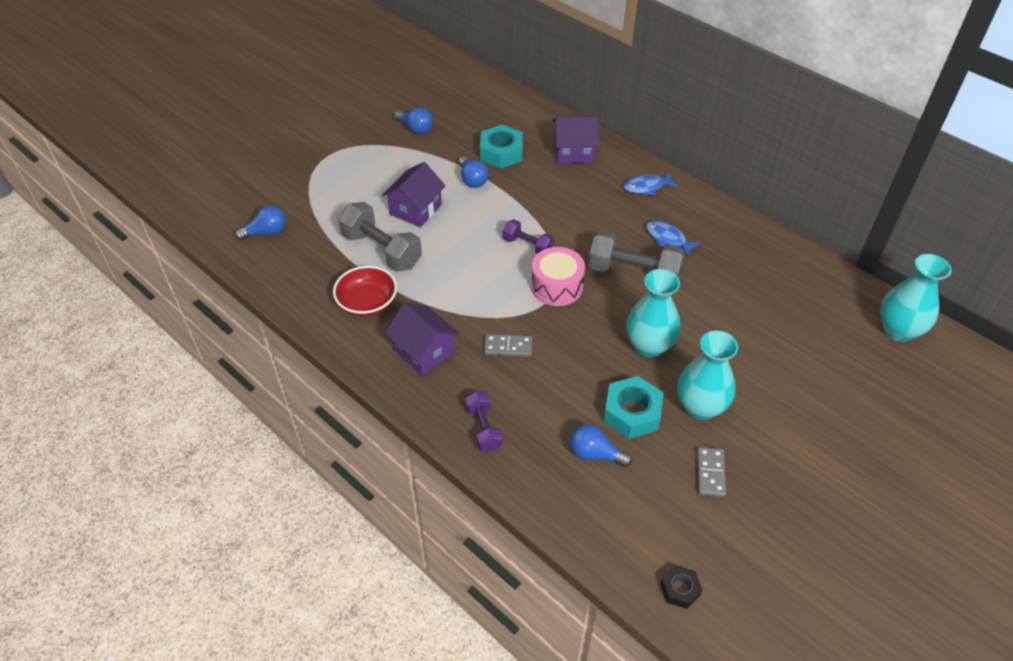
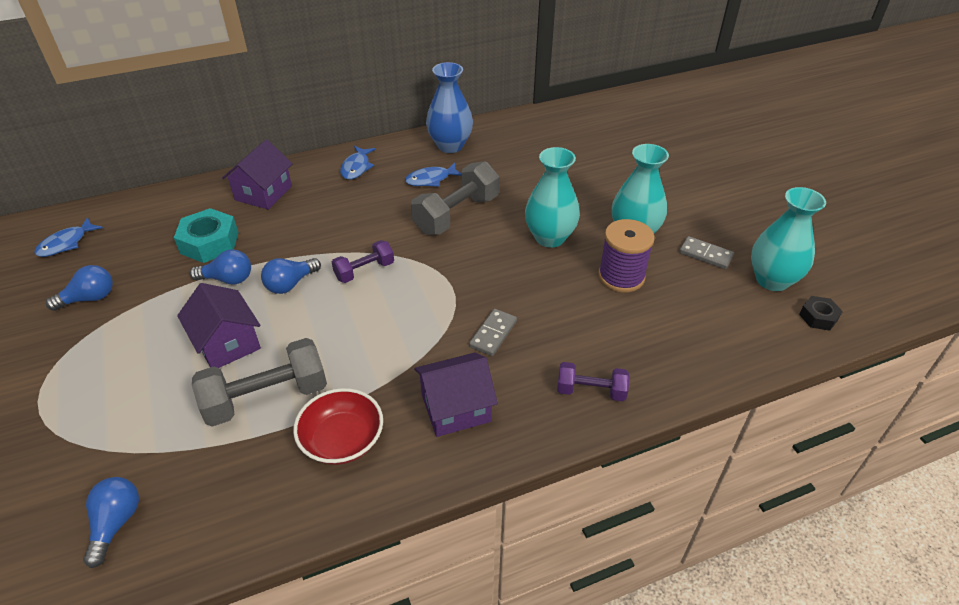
camera: 65 degrees left, 5 degrees down
pink drum [531,247,585,306] -> none
blue light bulb [570,424,632,467] -> blue light bulb moved to [261,258,321,294]
turquoise nut [604,376,664,439] -> purple spool [598,219,655,293]
turquoise vase [880,254,952,342] -> turquoise vase moved to [751,187,826,291]
none -> blue fish [34,217,103,257]
none -> blue vase [426,62,473,153]

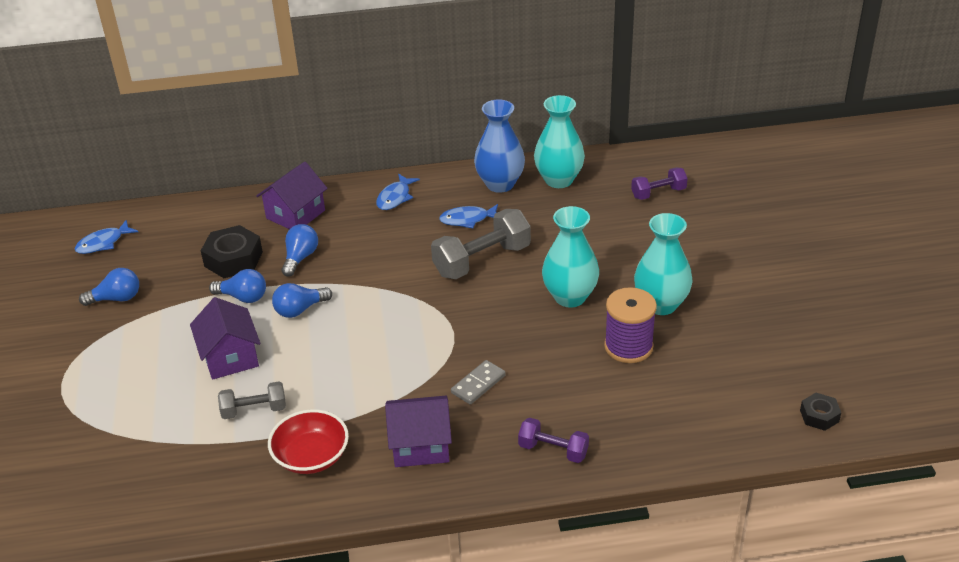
camera: 15 degrees right, 5 degrees down
blue light bulb [83,477,139,568] -> blue light bulb moved to [281,224,318,276]
turquoise nut [174,208,239,263] -> black nut [201,225,263,278]
grey dumbbell [192,338,327,427] -> grey dumbbell [218,381,286,419], size x0.58
purple dumbbell [332,240,394,283] -> purple dumbbell moved to [631,167,688,200]
grey domino [679,236,734,269] -> none
turquoise vase [751,187,826,291] -> turquoise vase moved to [534,95,585,188]

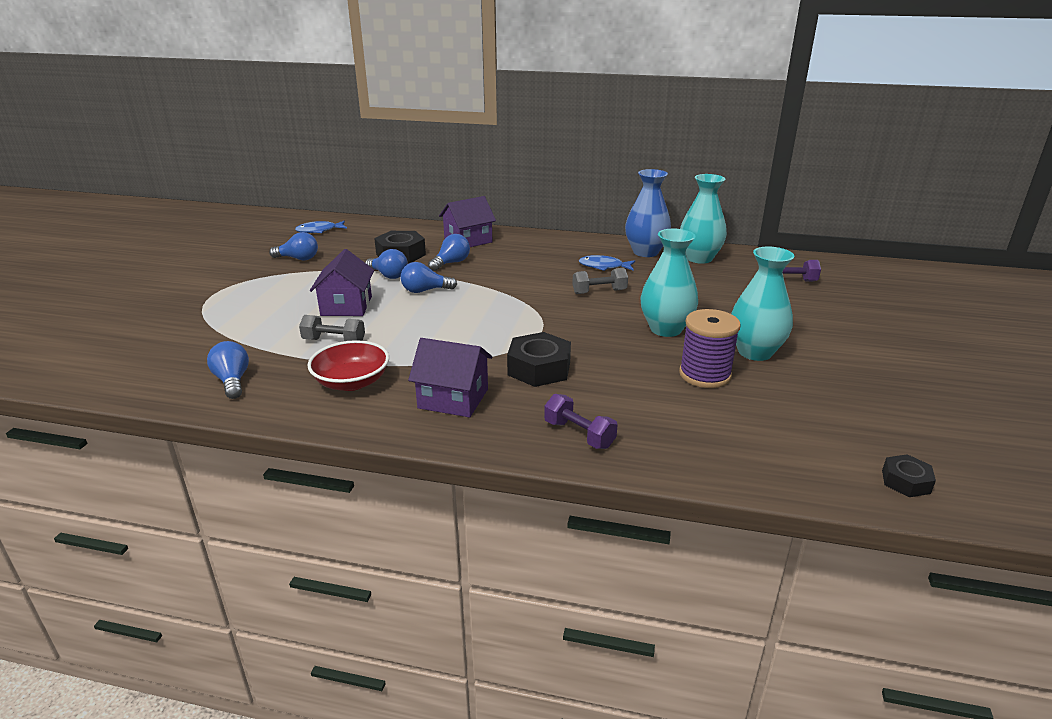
camera: 20 degrees right, 10 degrees down
blue fish [376,174,420,210] -> none
grey dumbbell [431,209,531,279] -> grey dumbbell [572,268,628,294], size x0.58
grey domino [451,360,506,404] -> black nut [507,332,571,387]
none -> blue light bulb [207,341,249,399]

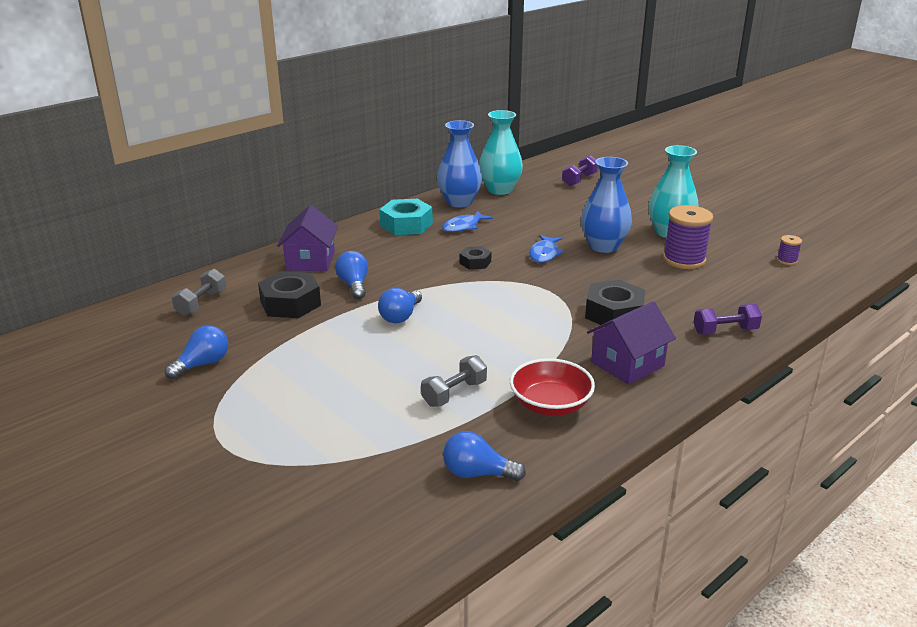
camera: 55 degrees left, 0 degrees up
blue fish [295,221,347,233] -> blue fish moved to [529,235,564,263]
purple house [310,249,374,316] -> none
blue light bulb [365,249,408,279] -> none
grey dumbbell [572,268,628,294] -> grey dumbbell moved to [172,269,226,316]
turquoise vase [641,229,698,337] -> blue vase [581,157,632,253]
black nut [882,454,936,497] -> black nut moved to [460,246,491,270]
none -> turquoise nut [380,199,433,235]
none -> purple spool [777,235,802,265]

